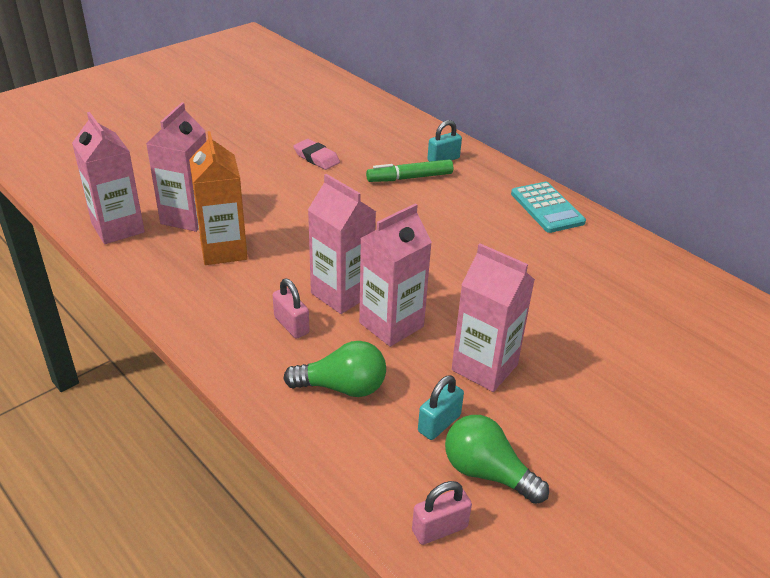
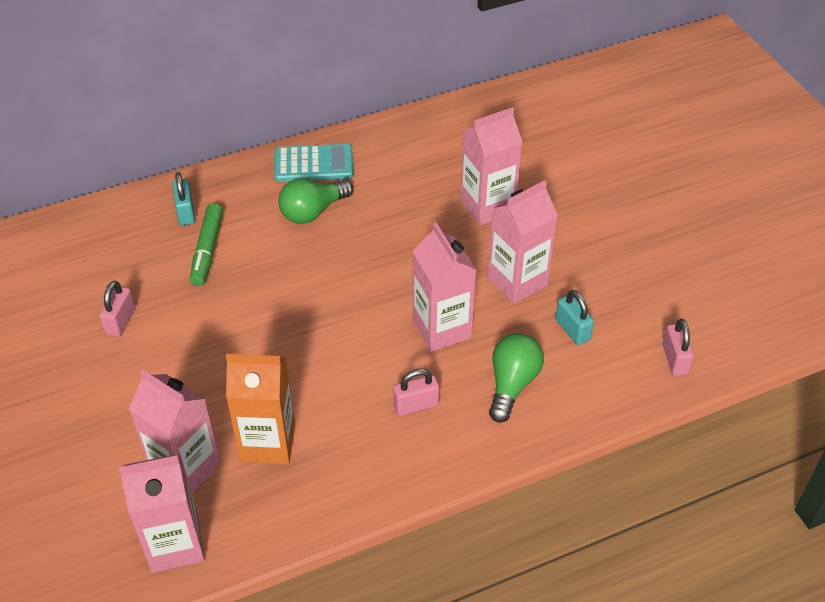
camera: 70 degrees left, 10 degrees up
pink eraser [293,139,340,170] -> pink padlock [99,281,135,337]
pink carton [308,174,376,314] -> pink carton moved to [460,107,523,226]
green light bulb [445,415,549,504] -> green light bulb moved to [278,179,353,224]

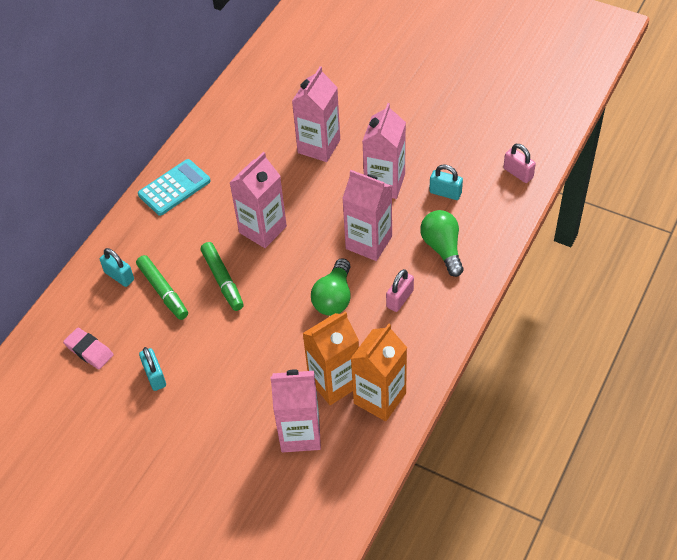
camera: 35 degrees left, 5 degrees up
pink padlock [99,281,135,337] -> turquoise padlock [139,347,166,391]
pink carton [119,453,205,573] -> pink carton moved to [229,152,287,248]
green light bulb [278,179,353,224] -> green light bulb moved to [311,258,351,316]
none -> pink eraser [63,328,114,370]
none -> green marker [201,242,244,311]
none -> orange carton [350,324,407,421]

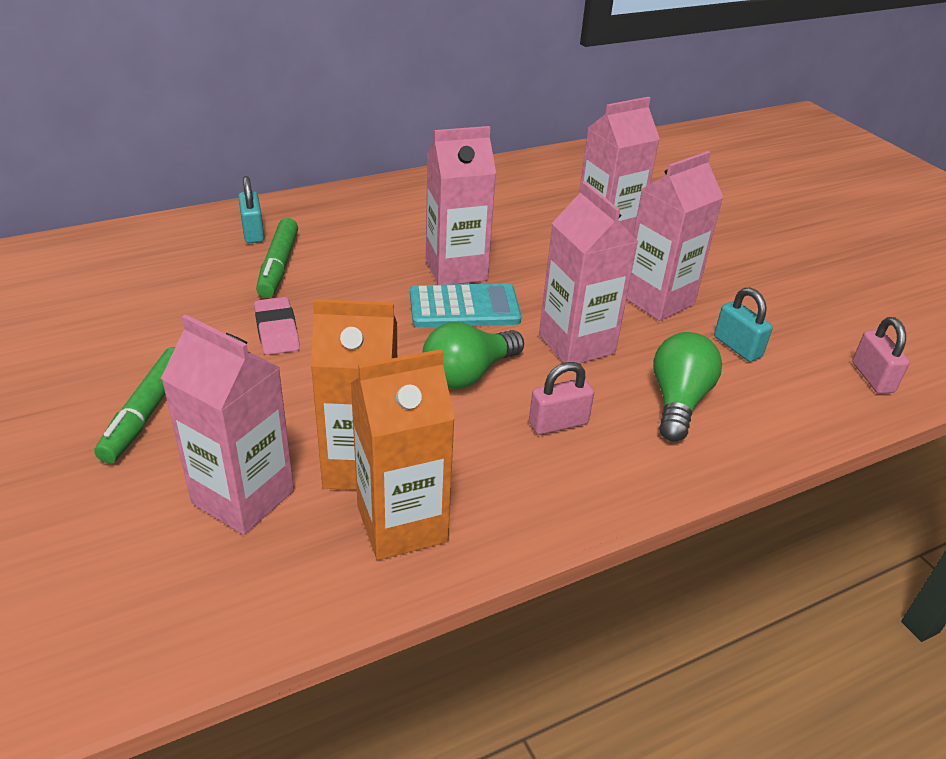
camera: 30 degrees right, 15 degrees down
pink eraser [63,328,114,370] -> pink eraser moved to [254,297,300,355]
turquoise calculator [138,159,211,216] -> turquoise calculator moved to [410,283,521,327]
turquoise padlock [139,347,166,391] -> none
green marker [201,242,244,311] -> green marker moved to [94,347,175,463]

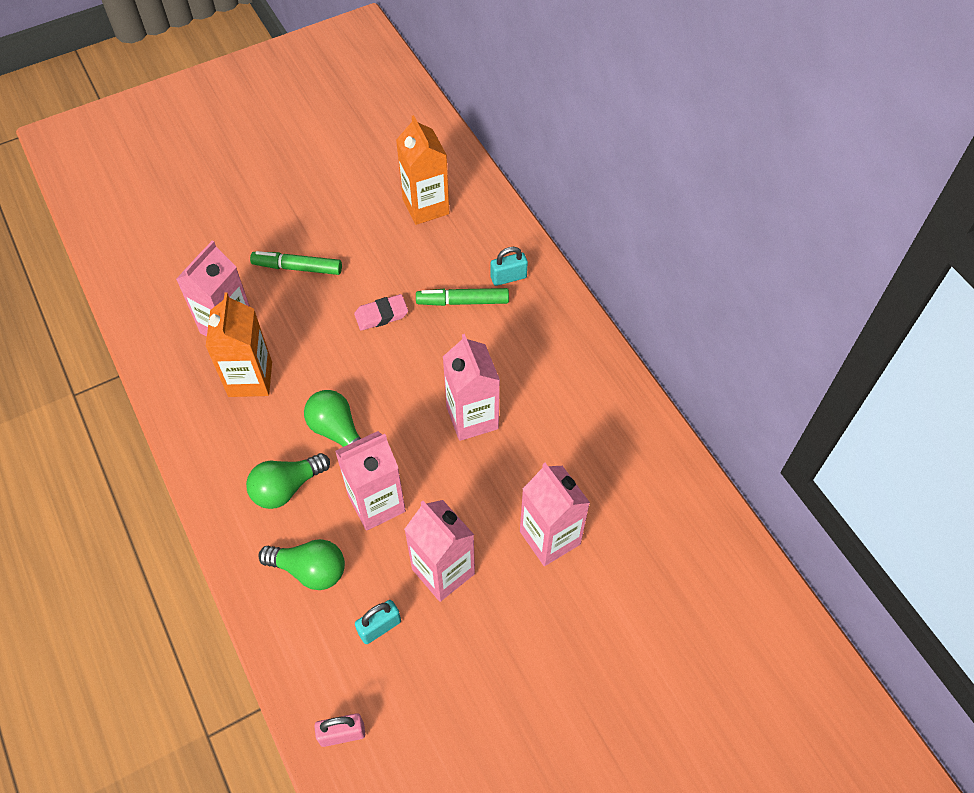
camera: 90 degrees right, 20 degrees up
orange carton [350,349,455,560] -> orange carton moved to [396,115,449,225]
turquoise calculator [410,283,521,327] -> none
pink padlock [529,362,594,435] -> green light bulb [246,453,330,509]

